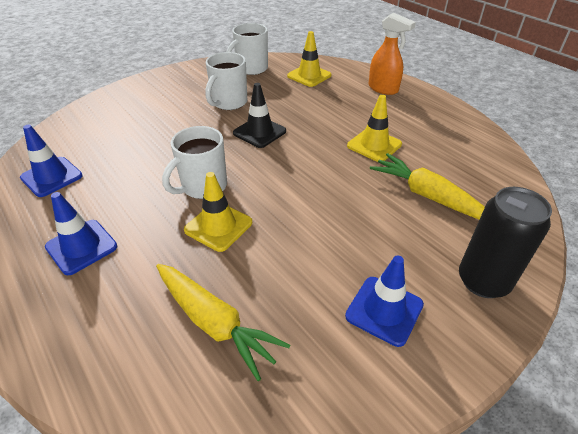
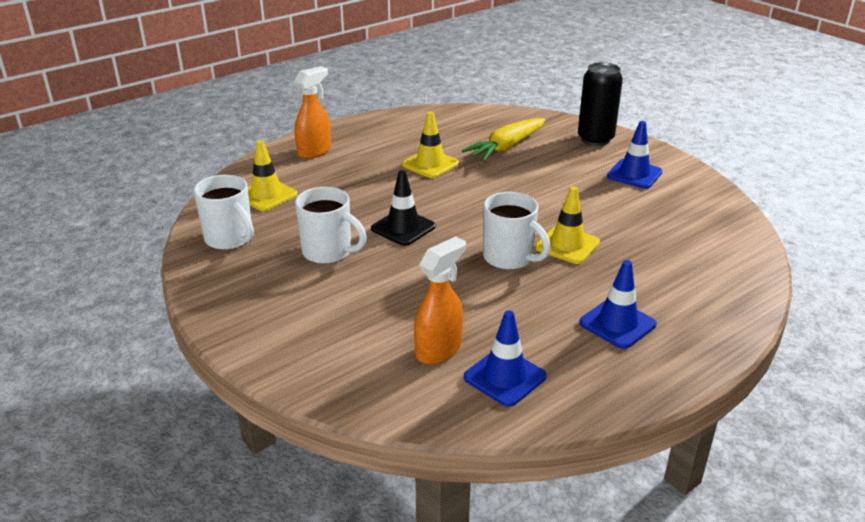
camera: 90 degrees left, 10 degrees down
yellow carrot [156,264,290,381] -> none
none -> orange spray bottle [414,236,466,364]

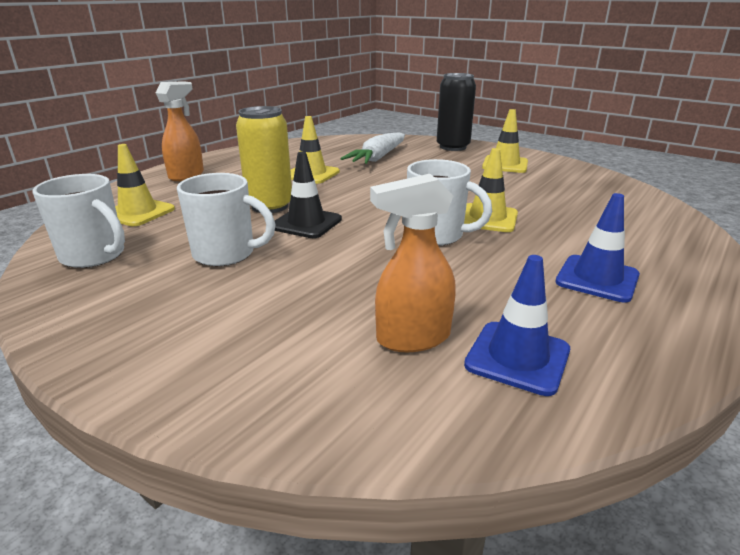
camera: 15 degrees left, 5 degrees down
orange spray bottle [414,236,466,364] -> orange spray bottle turned 135 degrees counterclockwise [370,174,456,352]
yellow carrot [462,118,546,161] -> white carrot [340,132,405,164]
blue traffic cone [607,121,662,189] -> yellow traffic cone [482,109,528,173]
none -> yellow can [236,106,292,213]

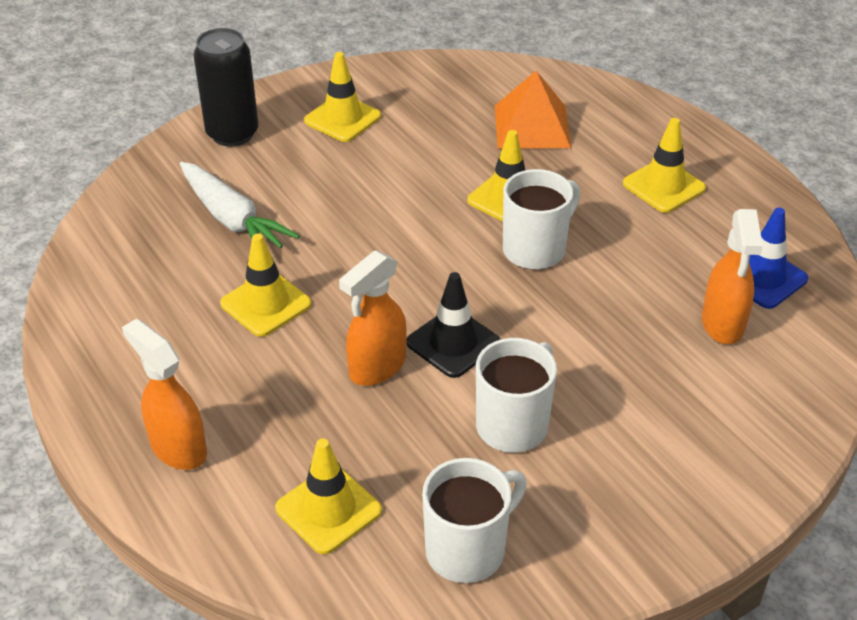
camera: 70 degrees left, 15 degrees up
yellow can [236,106,292,213] -> orange spray bottle [339,250,407,386]
blue traffic cone [555,193,640,303] -> yellow traffic cone [623,118,706,213]
none -> orange pyramid [495,71,571,149]

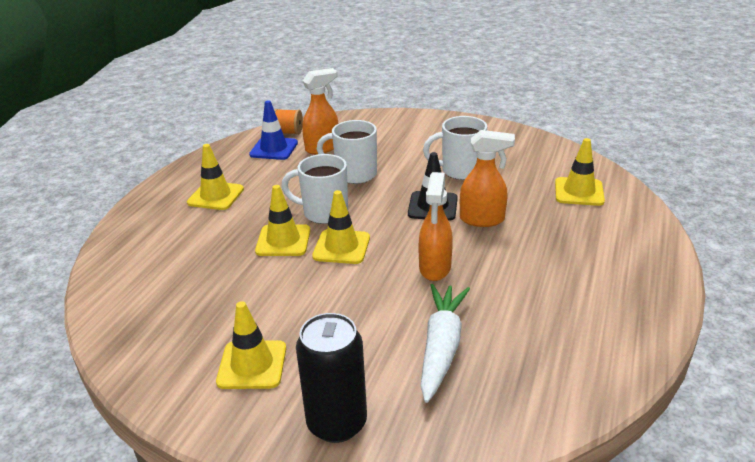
camera: 125 degrees left, 10 degrees down
orange spray bottle [122,318,207,470] -> orange spray bottle moved to [419,172,453,281]
yellow traffic cone [220,234,311,337] -> yellow traffic cone moved to [312,190,370,264]
white mug [422,458,527,583] -> white mug moved to [317,120,377,184]
orange pyramid [495,71,571,149] -> none
none -> orange spool [274,109,303,135]

